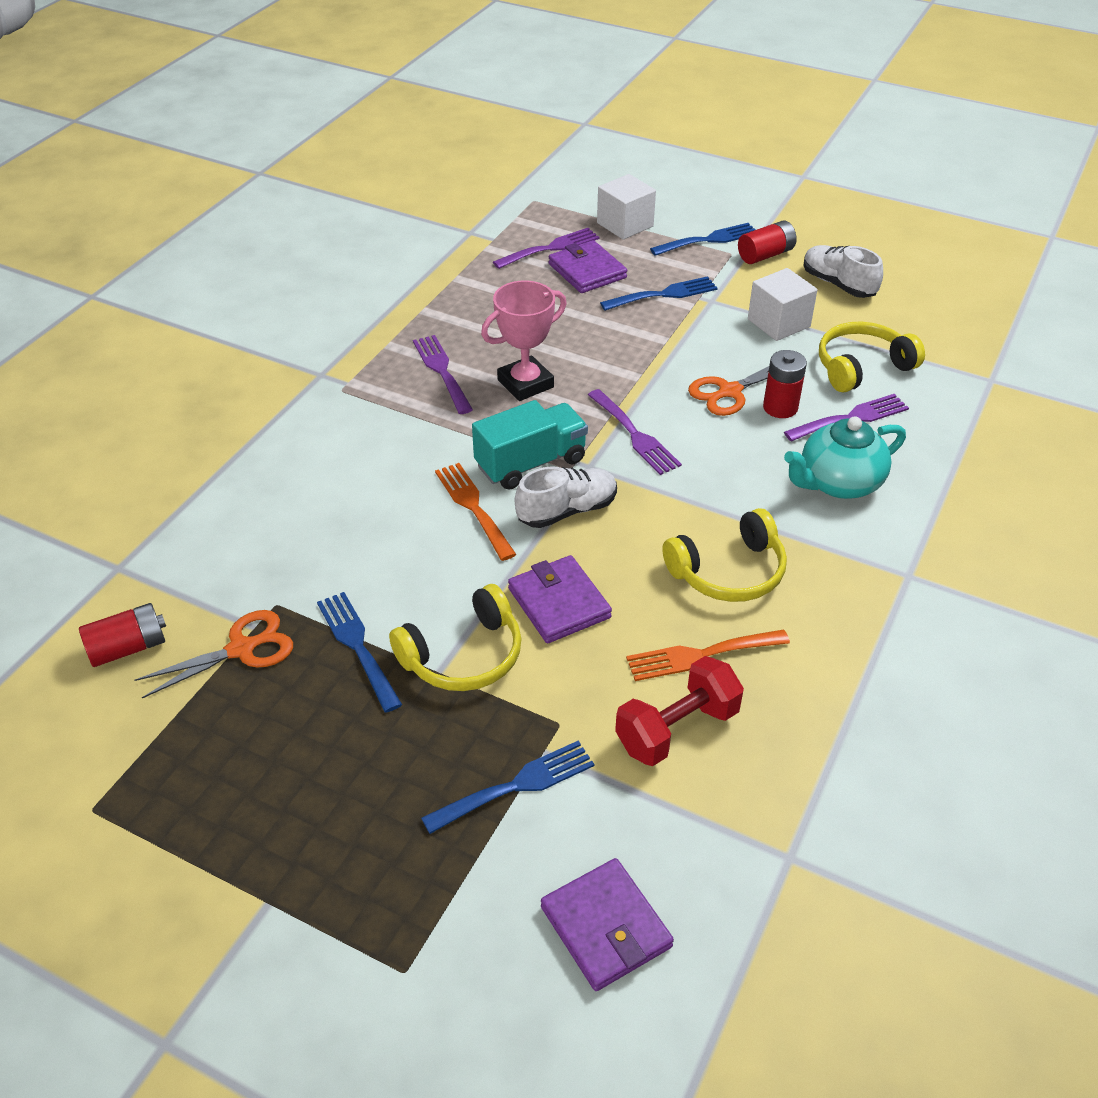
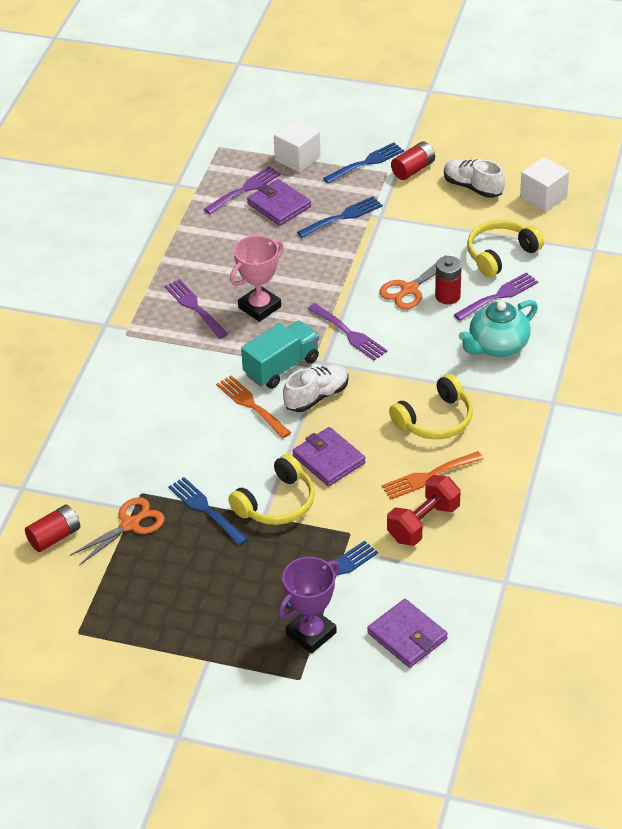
camera: 10 degrees left, 0 degrees up
white cube [748,268,817,341] -> white cube moved to [520,157,569,212]
none -> purple trophy [278,557,340,654]

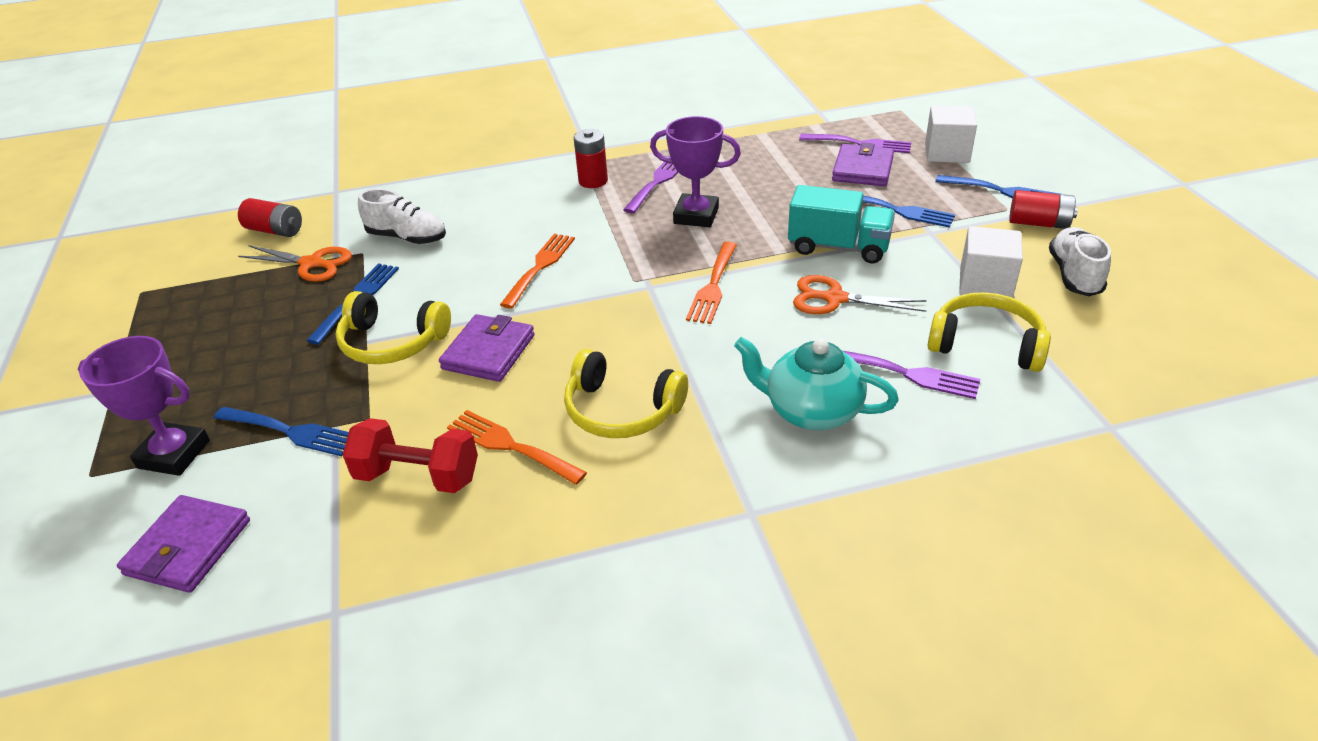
camera: 60 degrees right, 5 degrees down
pink trophy [230,235,284,322] -> purple trophy [650,116,741,227]
turquoise truck [241,321,319,389] -> turquoise truck moved to [788,185,895,263]
white shoe [283,364,349,412] -> white shoe moved to [358,189,446,244]
purple fork [308,303,387,361] -> orange fork [686,242,737,324]
red battery [435,256,462,304] -> red battery moved to [574,129,608,188]
white cube [520,157,569,212] -> white cube moved to [959,226,1023,298]

